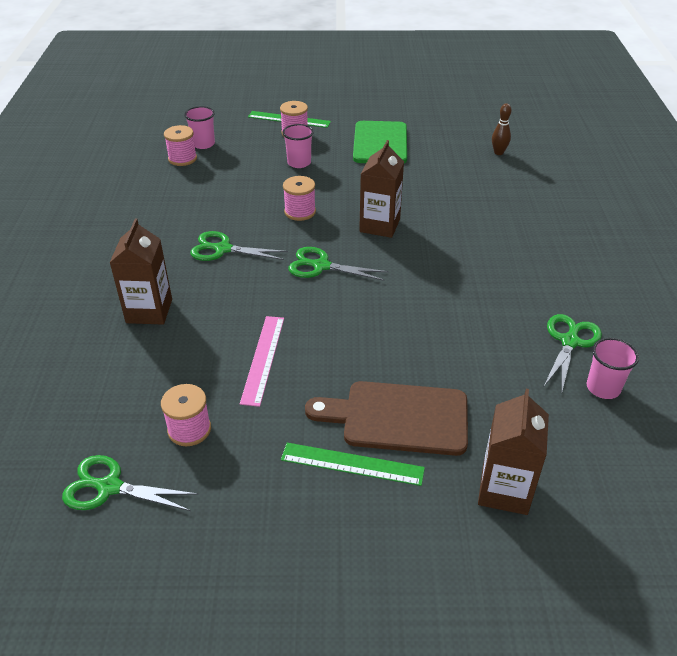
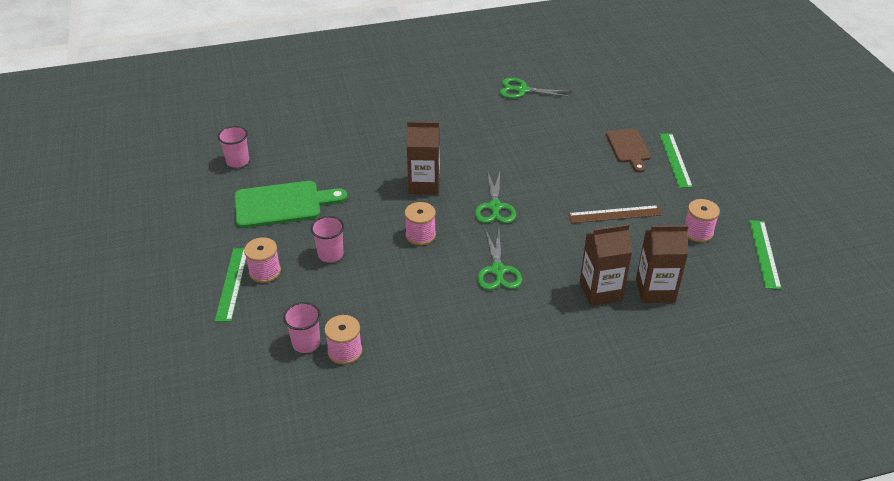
camera: 105 degrees left, 0 degrees up
green scissors [62,455,199,511] -> green ruler [749,220,782,289]
pink ruler [240,316,284,407] -> brown ruler [568,205,663,223]
brown cutting board [305,381,468,456] -> brown cutting board [606,129,651,173], size x0.65
brown carton [478,389,549,515] -> brown carton moved to [636,225,688,303]
brown bowling pin [492,103,512,155] -> none
pink cup [587,338,639,399] -> pink cup moved to [218,126,249,168]

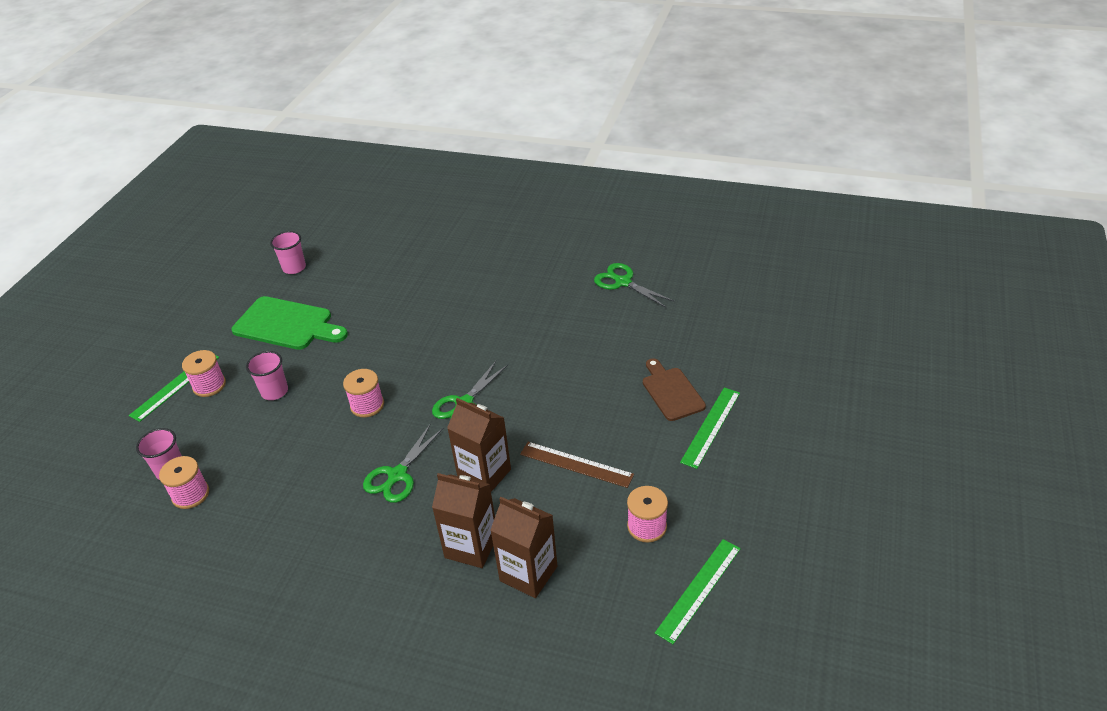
camera: 35 degrees right, 0 degrees up
brown carton [407,121,440,195] -> brown carton moved to [447,398,511,492]
brown cutting board [606,129,651,173] -> brown cutting board turned 135 degrees clockwise [643,358,706,421]

